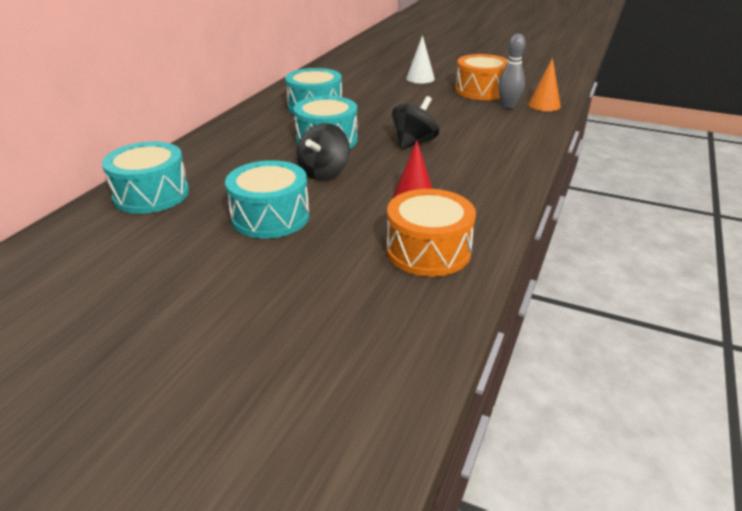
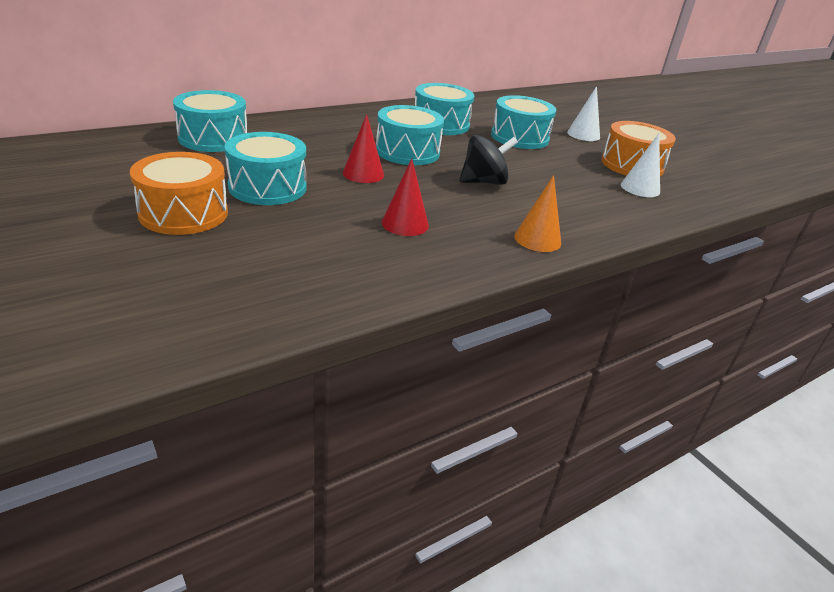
camera: 30 degrees right, 0 degrees up
black spinning top [297,123,350,180] -> red cone [343,114,384,183]
orange drum [387,189,476,277] -> orange drum moved to [130,152,228,235]
grey bowling pin [498,34,525,109] -> white cone [621,134,660,197]
orange cone [528,58,561,111] -> orange cone moved to [514,175,561,252]
none -> turquoise drum [491,95,557,149]

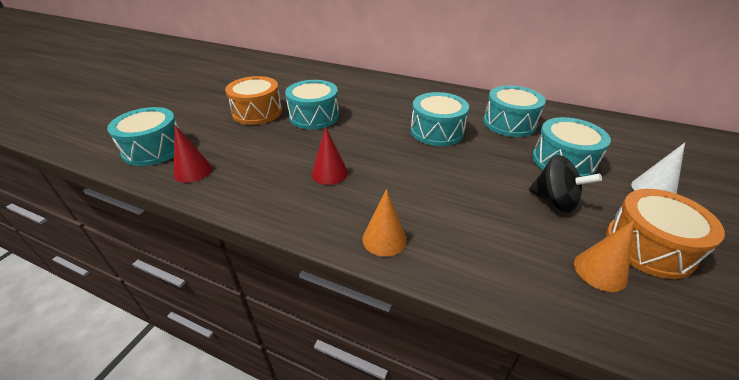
camera: 60 degrees right, 5 degrees up
turquoise drum [173,90,247,152] -> turquoise drum moved to [107,107,179,166]
red cone [343,114,384,183] -> red cone moved to [174,125,212,183]
black spinning top [460,135,518,185] -> black spinning top moved to [529,155,602,213]
white cone [621,134,660,197] -> orange cone [574,220,634,292]

